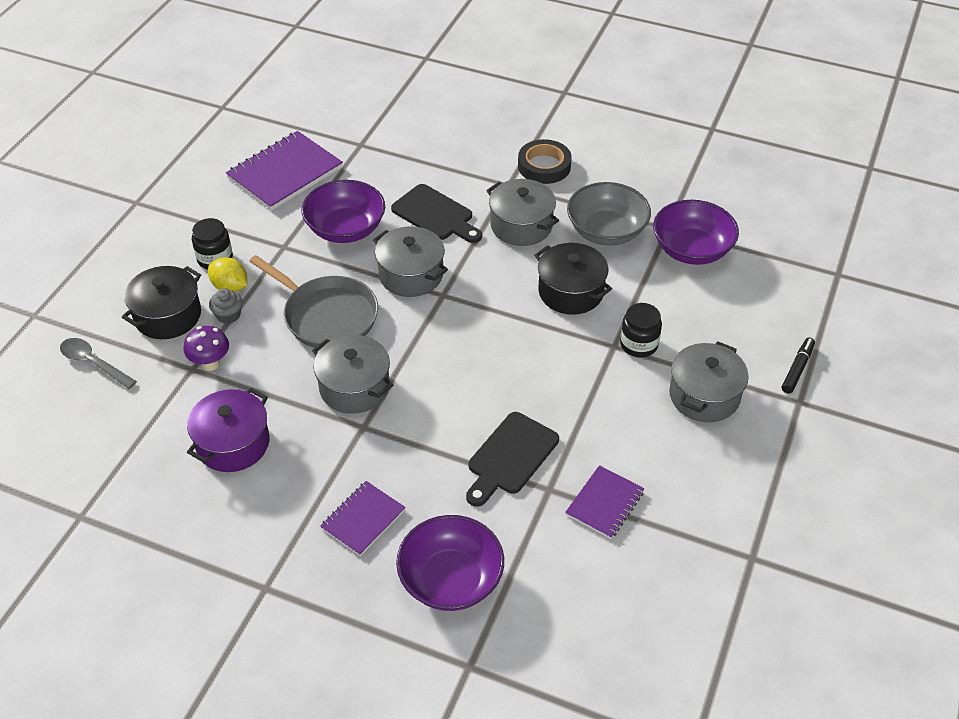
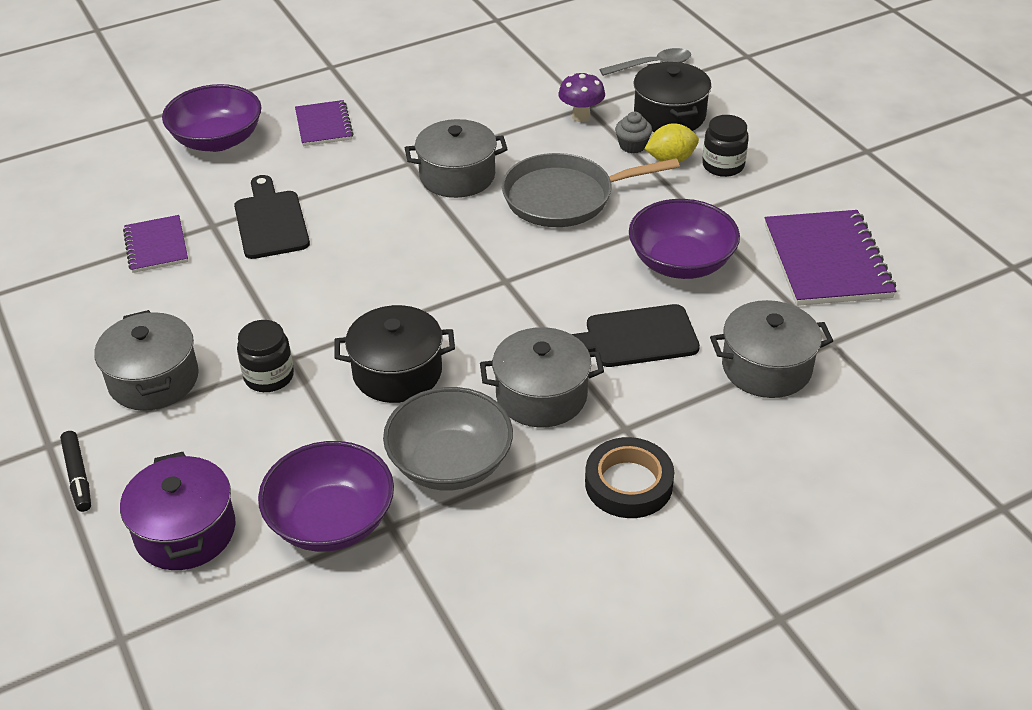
camera: 130 degrees right, 5 degrees down
purple pot [187,388,269,472] -> purple pot moved to [120,452,236,570]
grey pot [373,226,448,297] -> grey pot moved to [710,300,833,398]

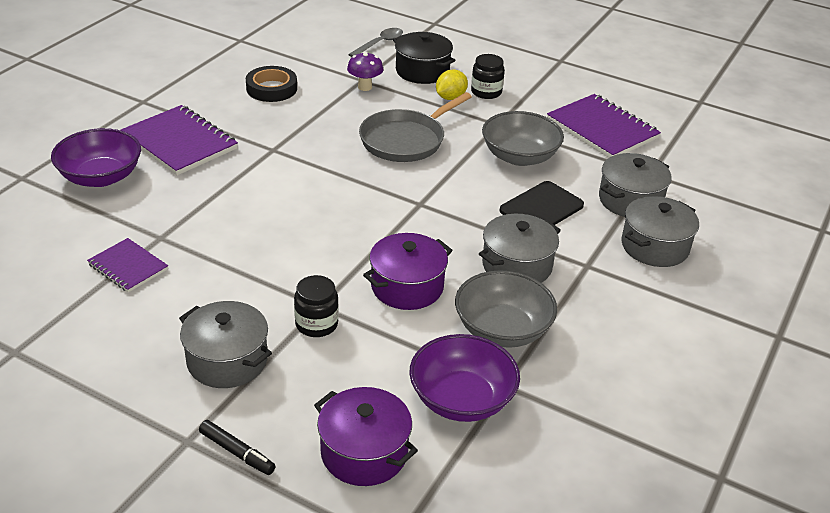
camera: 35 degrees left, 5 degrees down
black cutting board [234,175,310,259] -> none
purple notebook [295,100,354,146] -> purple notebook [121,105,238,175], size x1.73
black pot [335,305,455,403] -> purple pot [363,233,453,310]
grey pot [405,119,508,198] -> grey pot moved to [622,196,699,267]
black tape [585,437,674,518] -> black tape moved to [246,66,297,102]
grey cupcake [615,112,652,153] -> none
purple bowl [629,199,740,279] -> grey bowl [482,111,564,166]

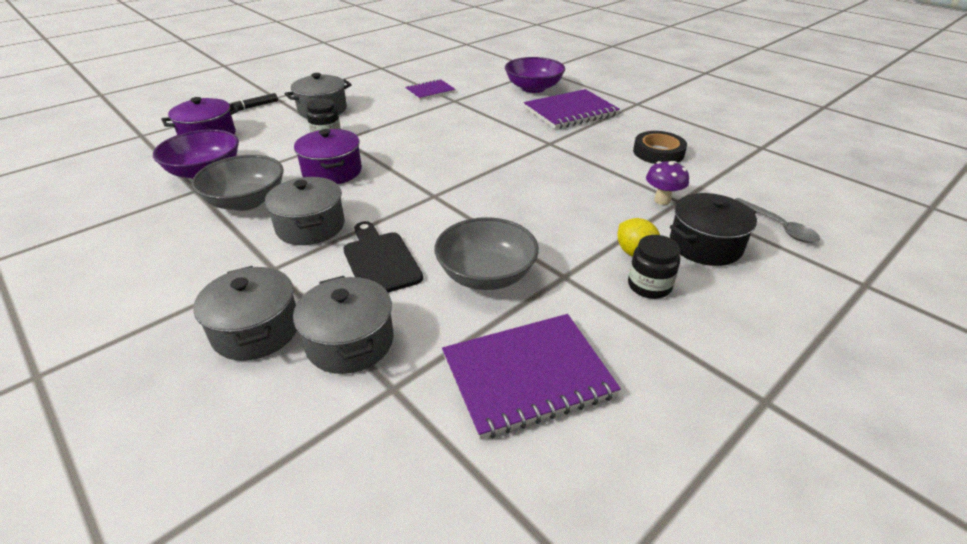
camera: 110 degrees right, 0 degrees up
grey pan [359,92,472,162] -> none

